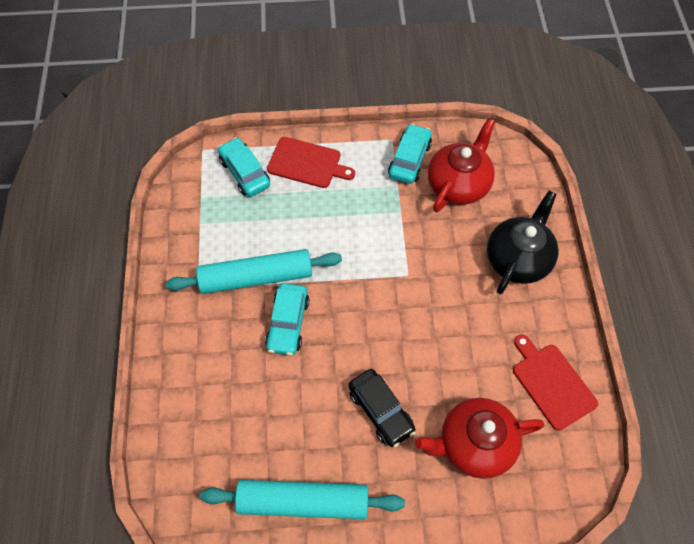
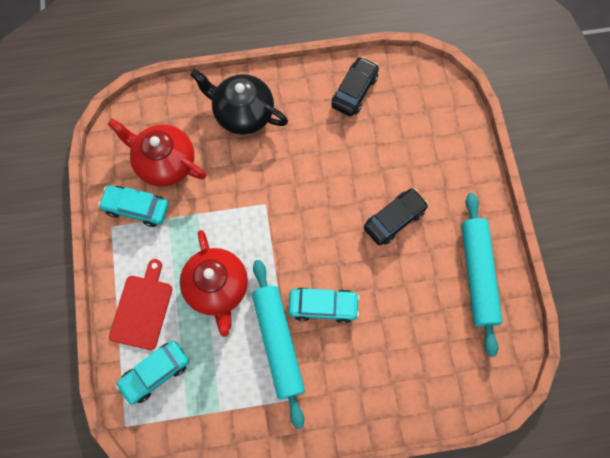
camera: 95 degrees left, 10 degrees up
red teapot [415,398,544,479] -> red teapot moved to [180,230,248,337]
red cutting board [513,334,598,431] -> black car [332,56,379,116]

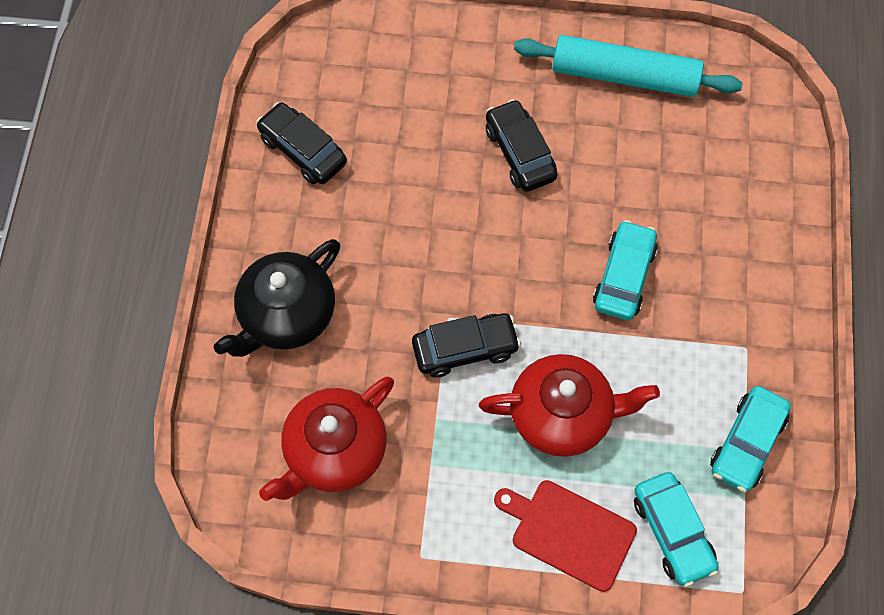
camera: 75 degrees left, 5 degrees down
turquoise car [98,186,169,227] -> turquoise car moved to [710,386,791,492]
turquoise rolling pin [252,260,305,429] -> none
none -> black car [412,313,521,378]

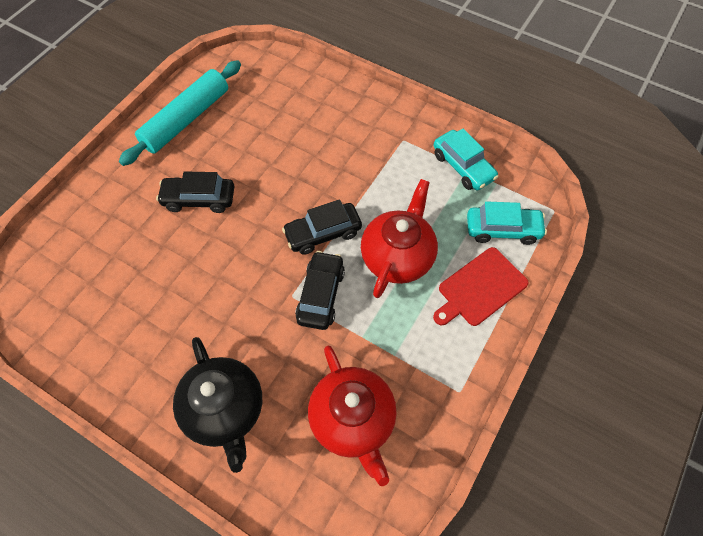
camera: 65 degrees left, 5 degrees down
black car [256,102,347,184] -> black car moved to [282,199,362,255]
turquoise car [593,220,658,320] -> none

